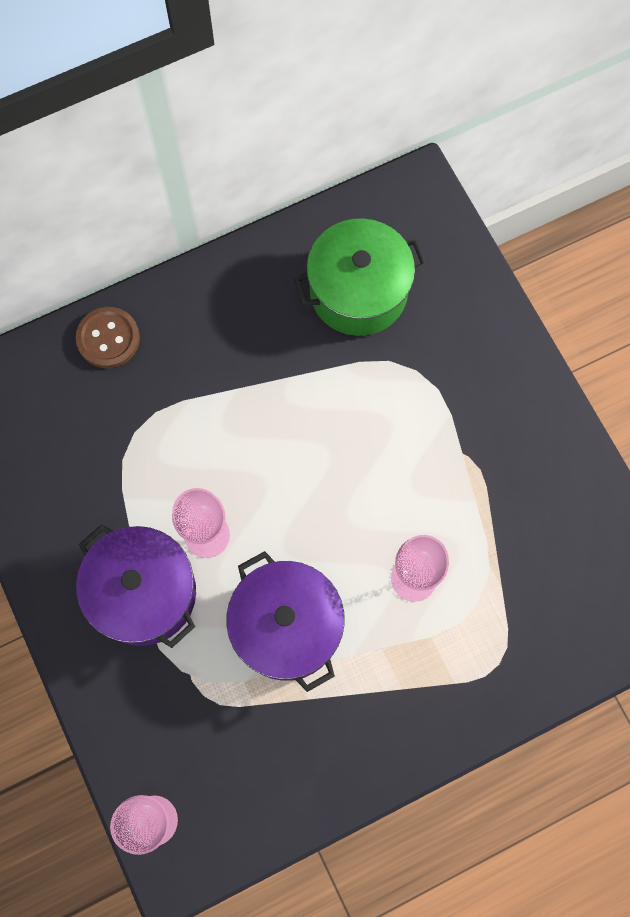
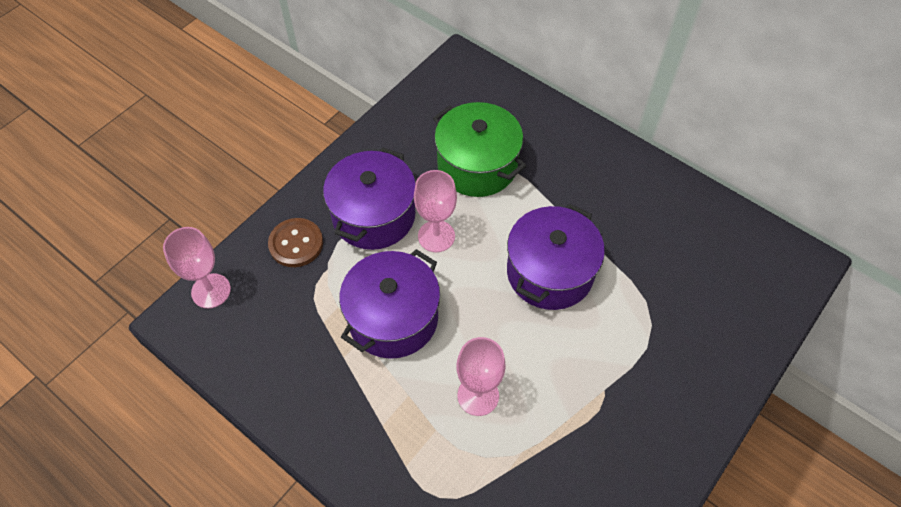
camera: 65 degrees right, 15 degrees down
brown button [76,307,140,368] -> brown button moved to [268,218,323,267]
green pot [293,218,427,336] -> green pot moved to [433,102,526,197]
none -> purple pot [507,204,605,310]

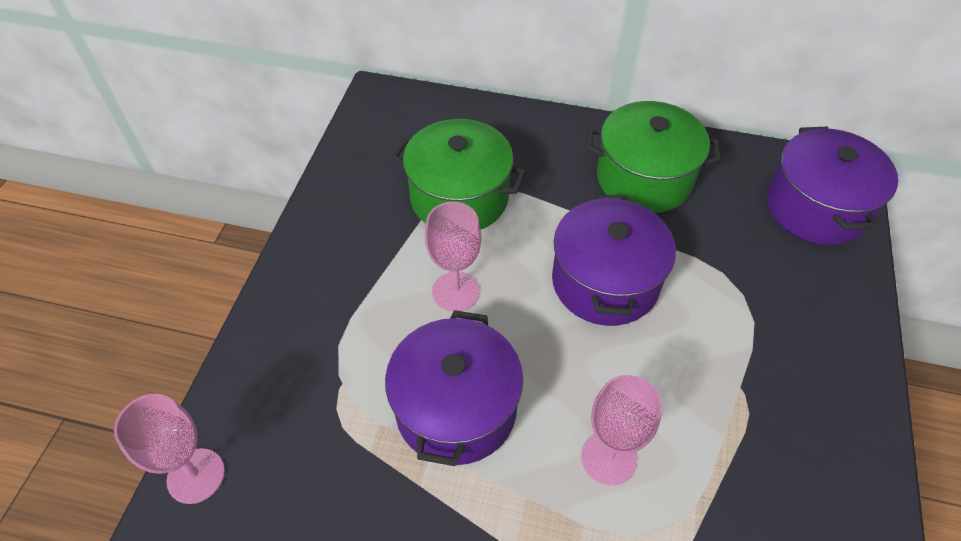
camera: 25 degrees left, 5 degrees down
brown button [268,218,323,267] -> none
purple pot [323,147,416,250] -> purple pot moved to [767,127,898,245]
none -> green pot [587,101,721,213]

